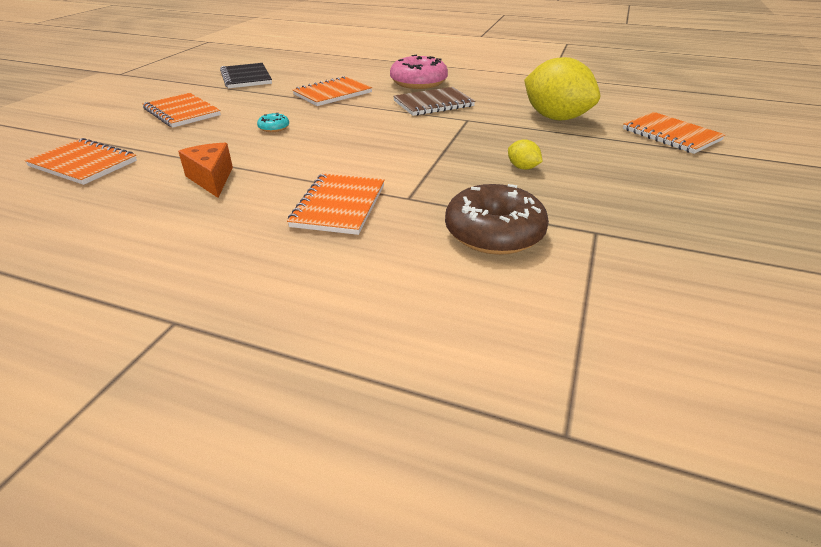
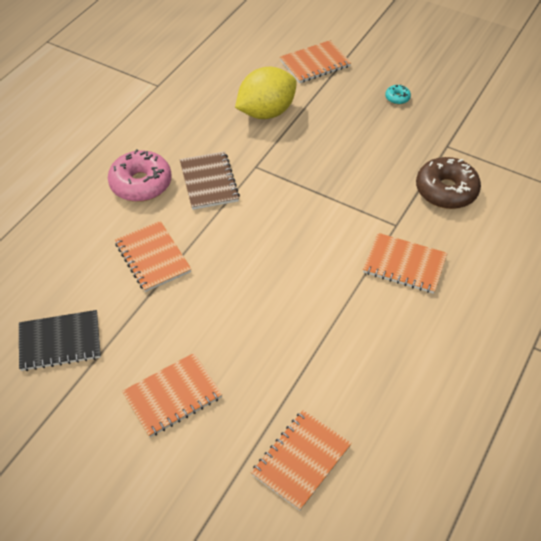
camera: 80 degrees left, 15 degrees up
orange cheese [178,143,233,198] -> none
turquoise donut [257,113,289,132] -> turquoise donut moved to [385,84,411,104]
yellow lemon [508,139,542,170] -> none

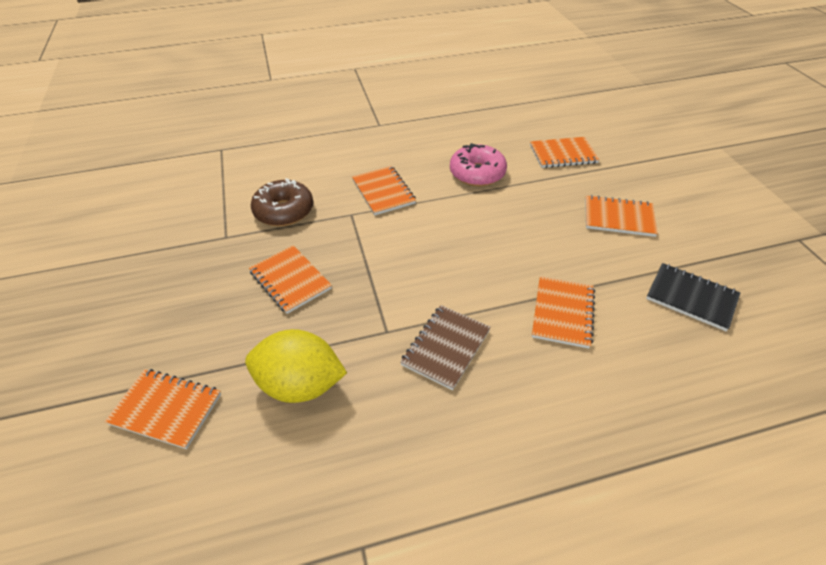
camera: 135 degrees left, 5 degrees down
pink donut [108,149,172,202] -> pink donut moved to [450,143,507,186]
turquoise donut [385,84,411,104] -> none
none -> orange notebook [249,245,332,314]

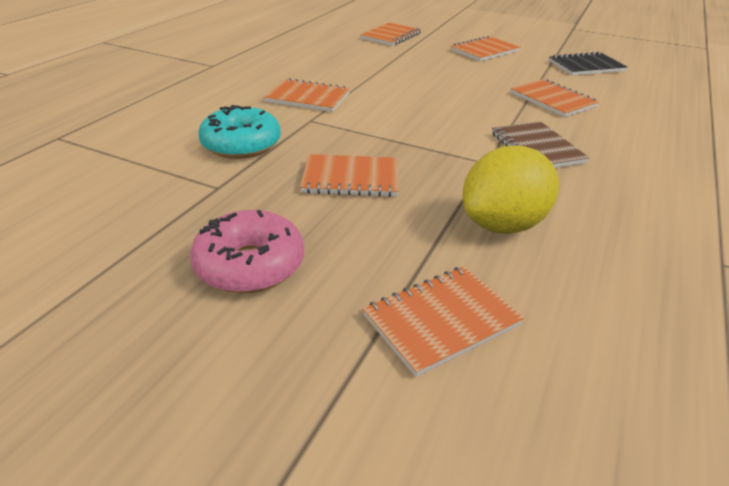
camera: 50 degrees left, 10 degrees down
brown donut [251,178,313,226] -> turquoise donut [198,105,281,159]
pink donut [450,143,507,186] -> pink donut moved to [190,210,304,293]

